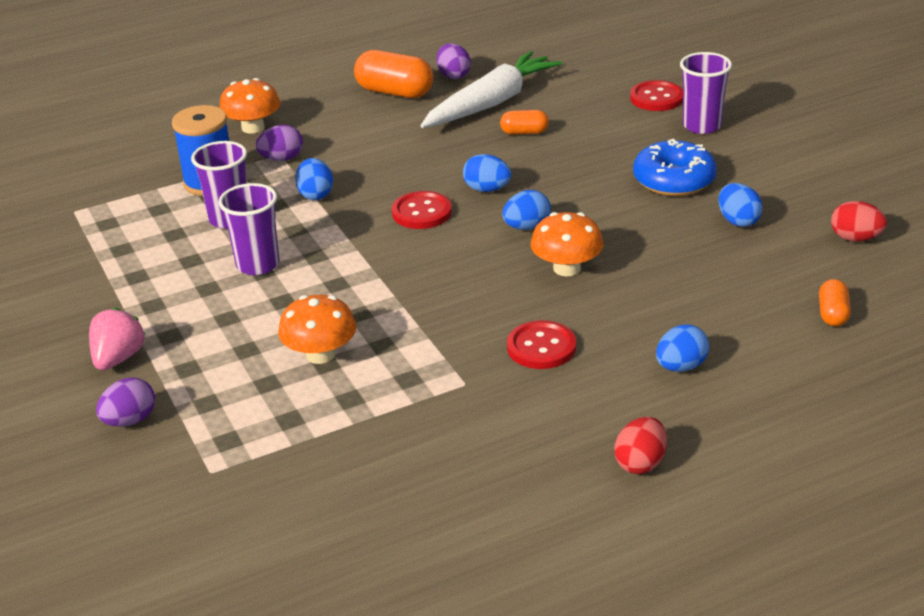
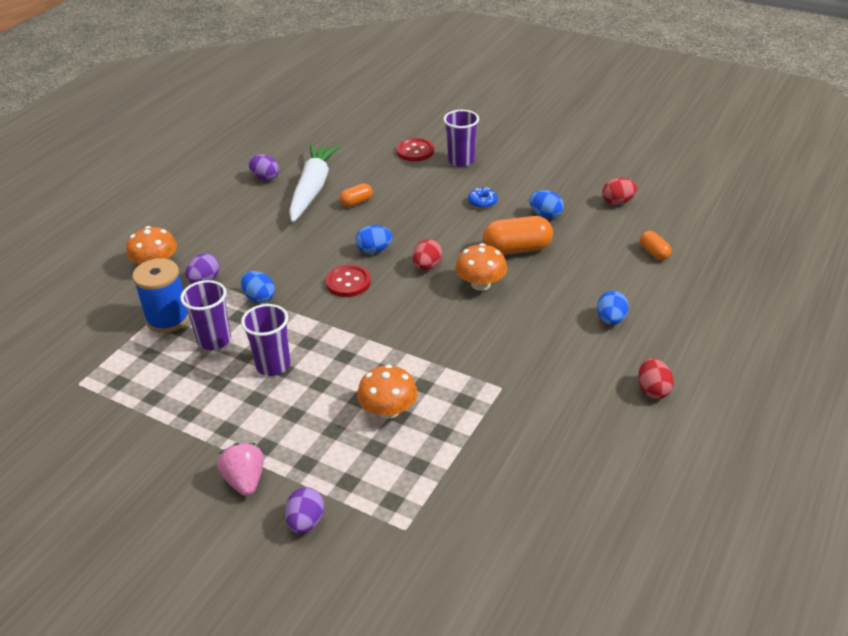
camera: 35 degrees left, 5 degrees up
orange capsule [354,50,433,98] -> orange capsule moved to [483,216,553,255]
blue egg [502,190,551,230] -> red egg [412,239,442,270]
red button [507,320,576,369] -> none
blue donut [633,139,717,196] -> blue donut [468,187,498,209], size x0.52

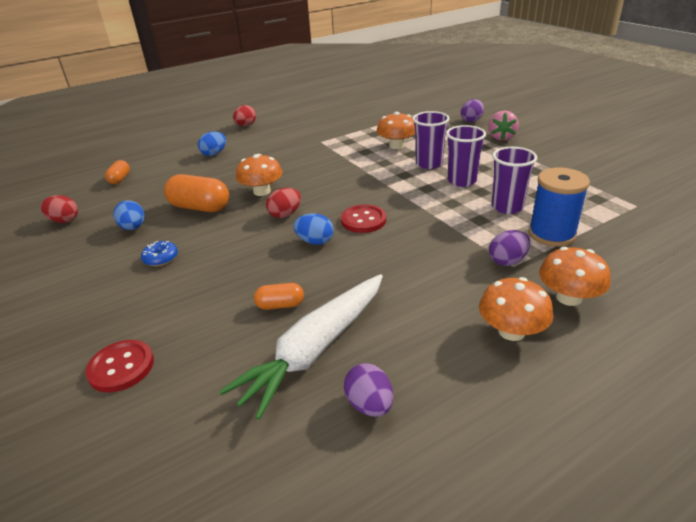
camera: 150 degrees left, 5 degrees down
blue egg [241,271,275,303] -> none
purple cup [443,110,479,167] -> purple cup moved to [413,111,450,169]
none -> orange mushroom [479,277,553,341]

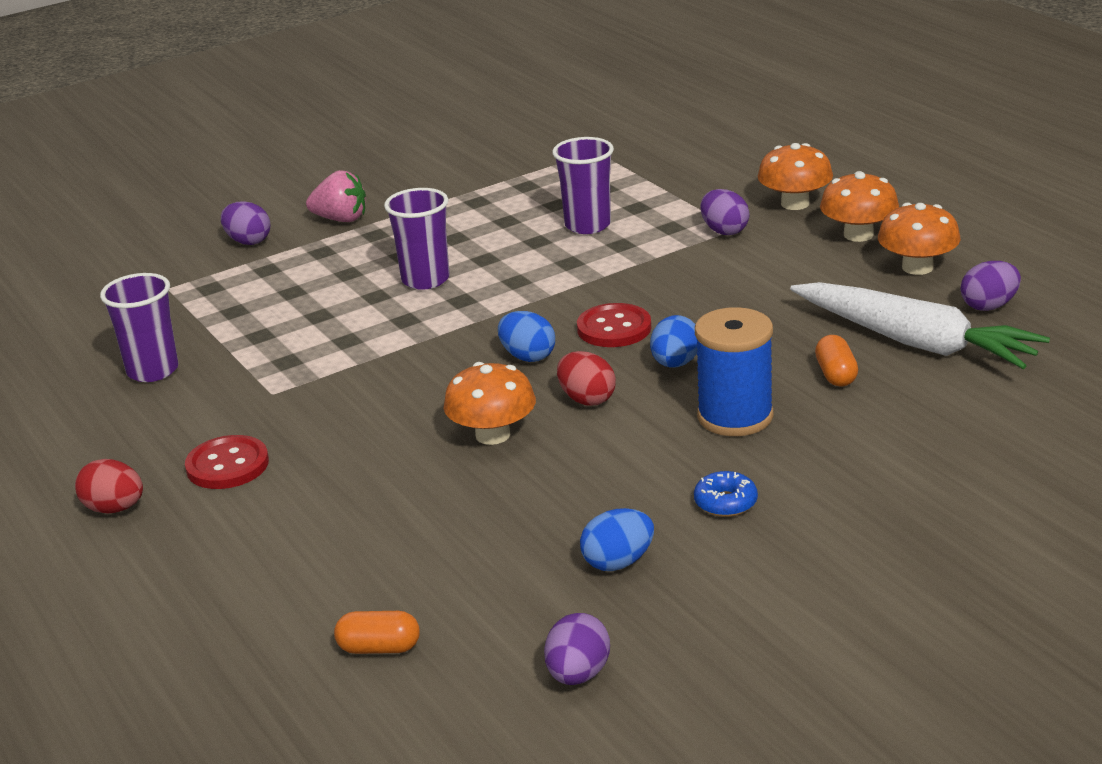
camera: 90 degrees left, 5 degrees down
red egg [40,195,78,223] -> purple egg [544,613,610,685]
red button [85,340,154,393] -> red button moved to [185,435,269,489]
orange capsule [164,174,229,212] -> none
blue egg [198,131,226,156] -> blue egg moved to [498,311,555,362]
orange mushroom [376,112,415,149] -> orange mushroom moved to [878,203,961,275]
purple cup [446,125,486,187] -> purple cup moved to [100,273,178,382]
blue spool [528,168,590,247] -> blue spool moved to [695,307,773,436]

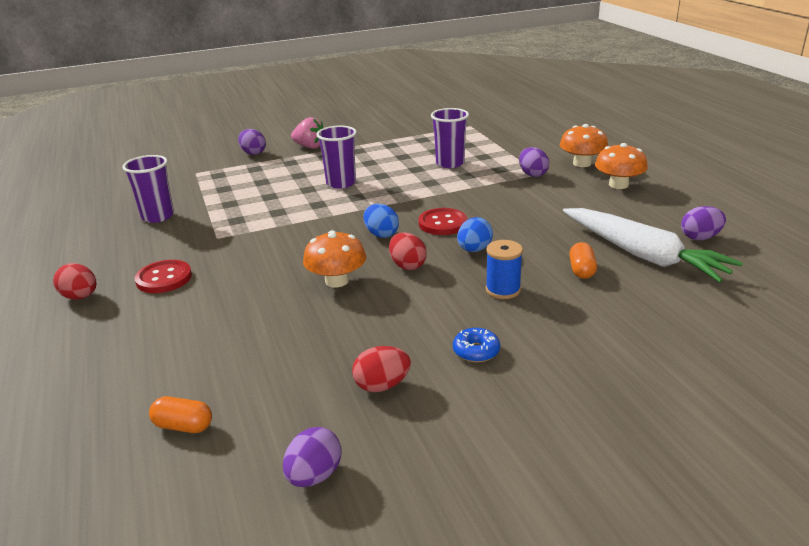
camera: 10 degrees right, 0 degrees up
blue egg [580,508,654,571] -> red egg [352,346,411,392]
blue spool [695,307,773,436] -> blue spool [486,240,523,299], size x0.65
orange mushroom [878,203,961,275] -> none

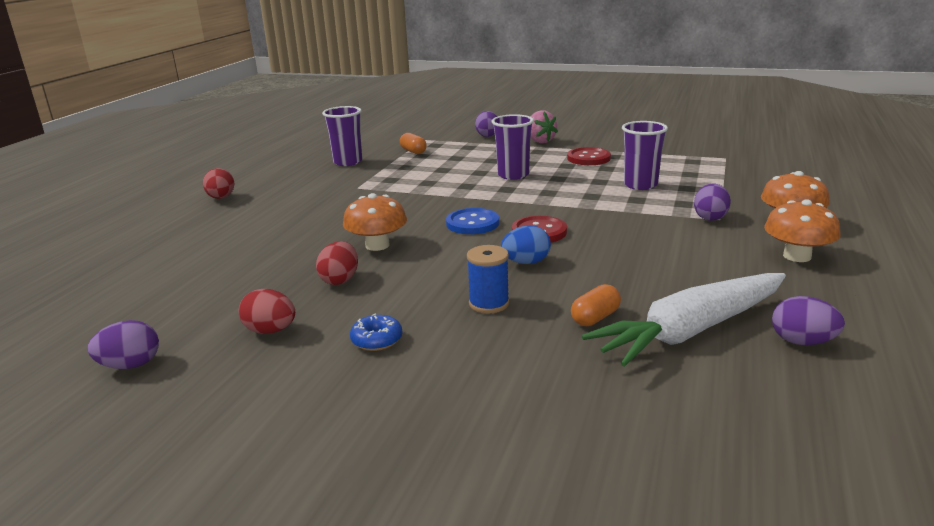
camera: 40 degrees right, 5 degrees down
red button [135,260,192,293] -> red button moved to [567,147,611,165]
orange capsule [149,396,212,433] -> orange capsule moved to [400,133,427,154]
blue egg [363,204,399,238] -> blue button [446,208,499,234]
red egg [389,232,427,270] -> red egg moved to [316,241,358,285]
white carrot [563,208,743,283] -> white carrot turned 60 degrees clockwise [582,273,786,367]

